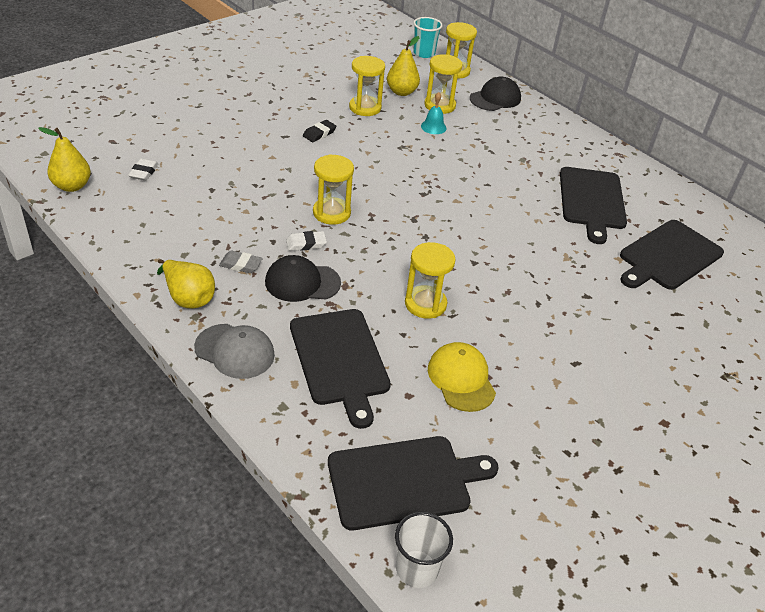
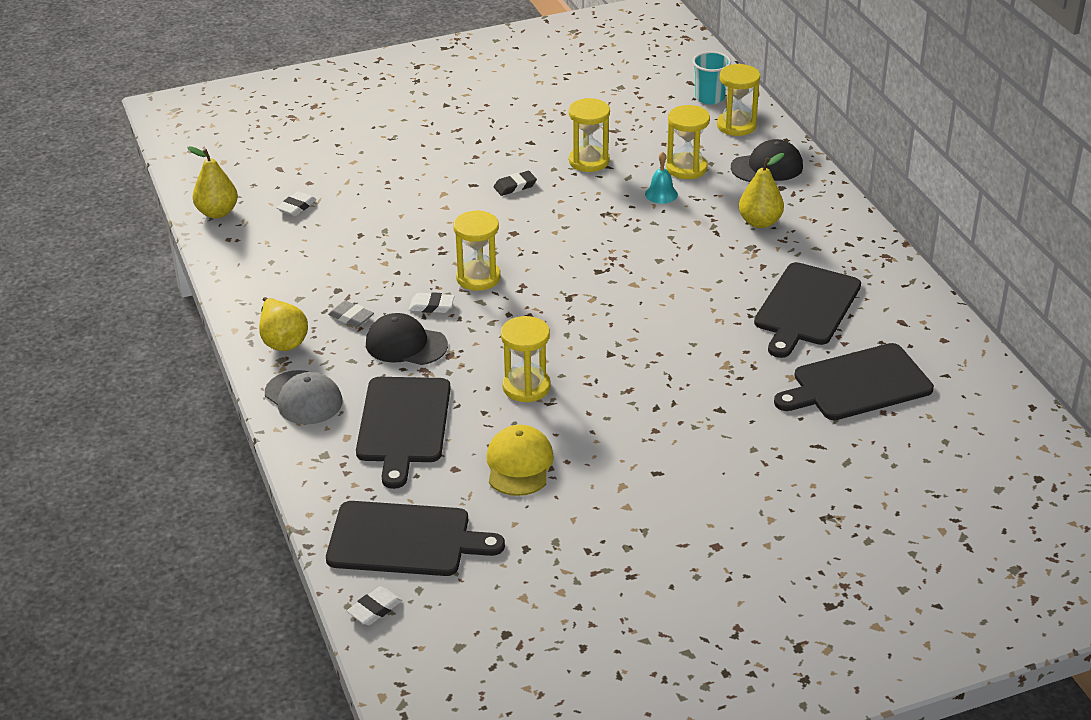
camera: 25 degrees right, 5 degrees down
yellow pear [387,36,420,96] -> yellow pear moved to [739,153,784,228]
white cup [395,512,453,588] -> white eraser [347,587,402,625]

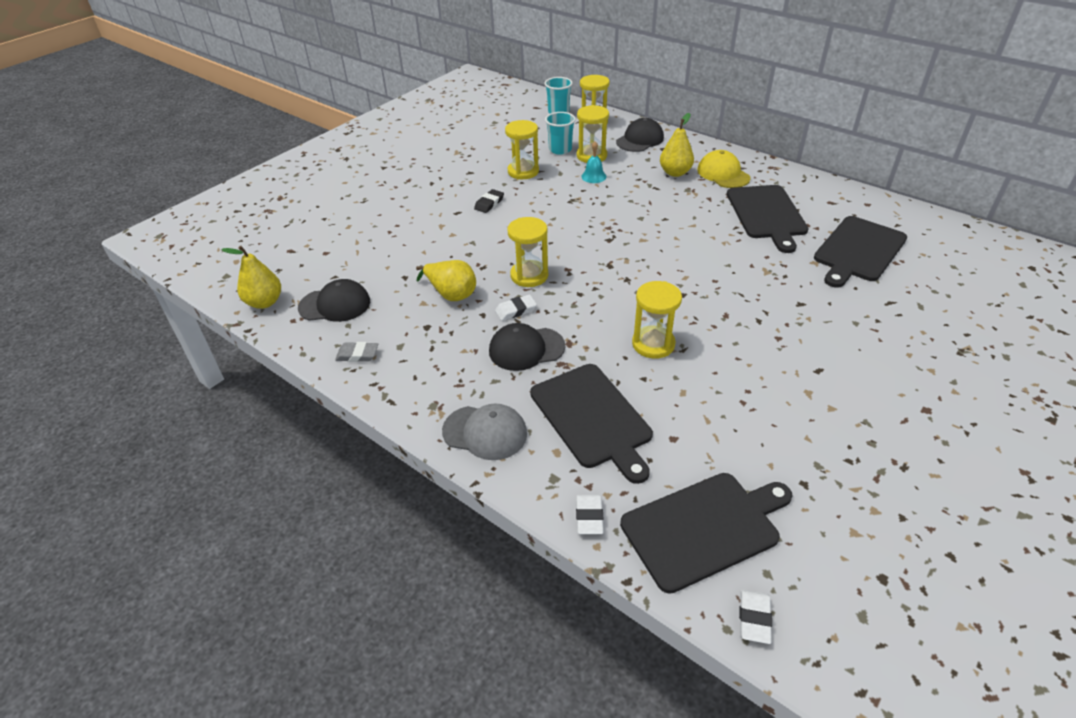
camera: 30 degrees left, 5 degrees up
yellow pear [259,297,308,351] -> yellow pear moved to [416,260,476,301]
white eraser [277,191,316,216] -> white eraser moved to [576,495,604,534]
grey eraser [328,301,374,327] -> grey eraser moved to [335,342,378,362]
yellow cap [486,425,554,496] -> yellow cap moved to [697,150,751,188]
none -> black cap [298,279,370,322]
none -> turquoise cup [545,112,576,155]

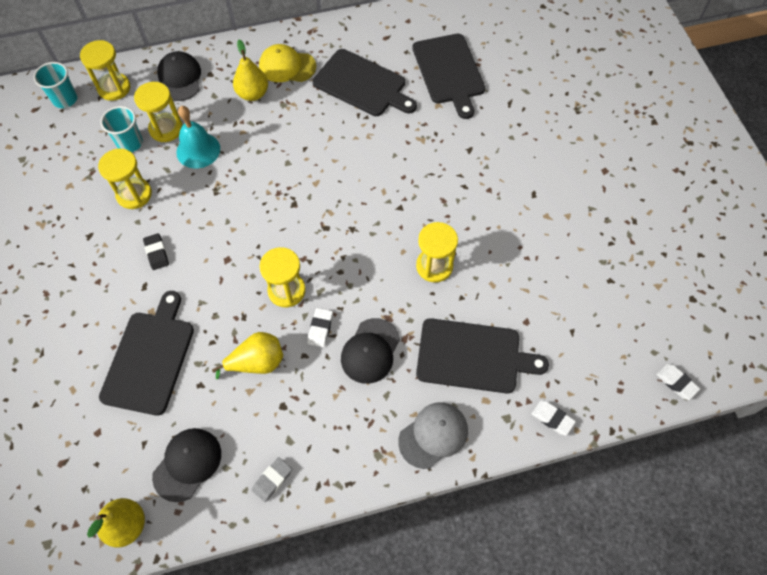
camera: 55 degrees left, 20 degrees up
turquoise bell [581,141,606,183] -> turquoise bell [176,106,220,168], size x1.63
black cutting board [620,473,793,594] -> black cutting board moved to [99,291,194,416]

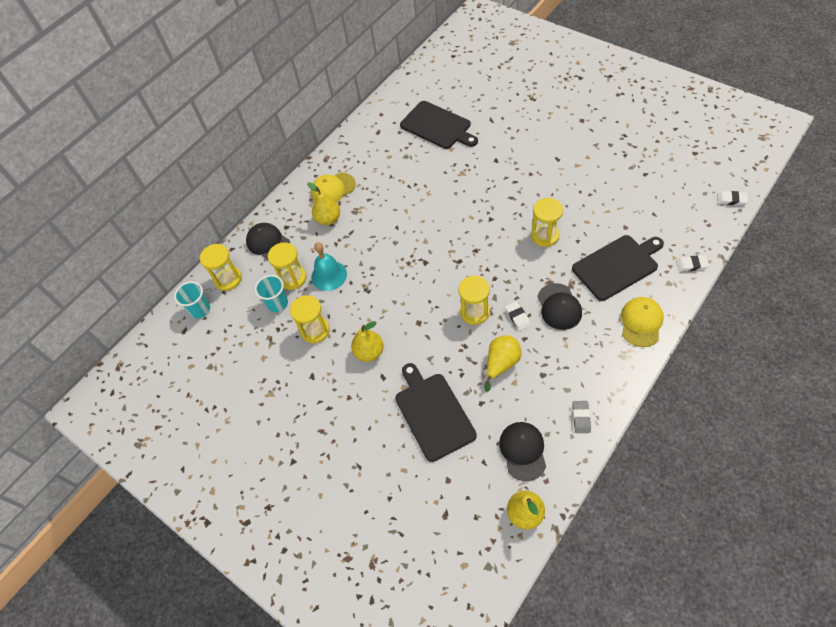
camera: 30 degrees left, 5 degrees down
black eraser [143,233,169,270] -> yellow pear [351,321,384,362]
black cutting board [312,49,417,116] -> none
grey cap [398,403,468,469] -> yellow cap [621,297,664,347]

